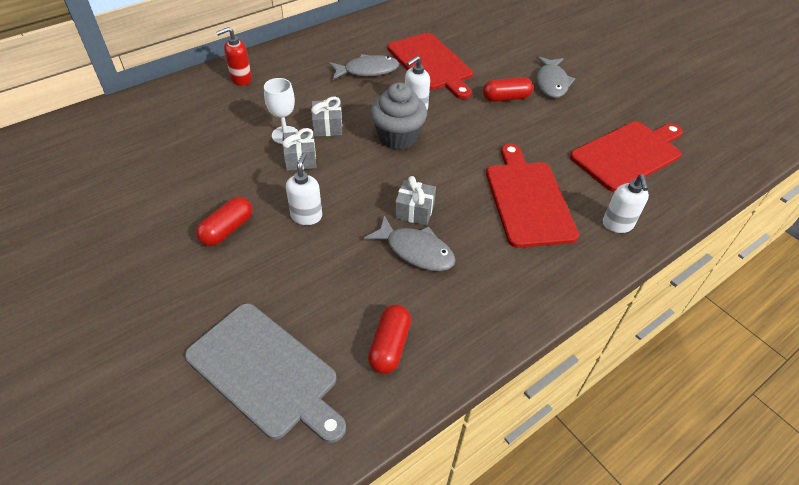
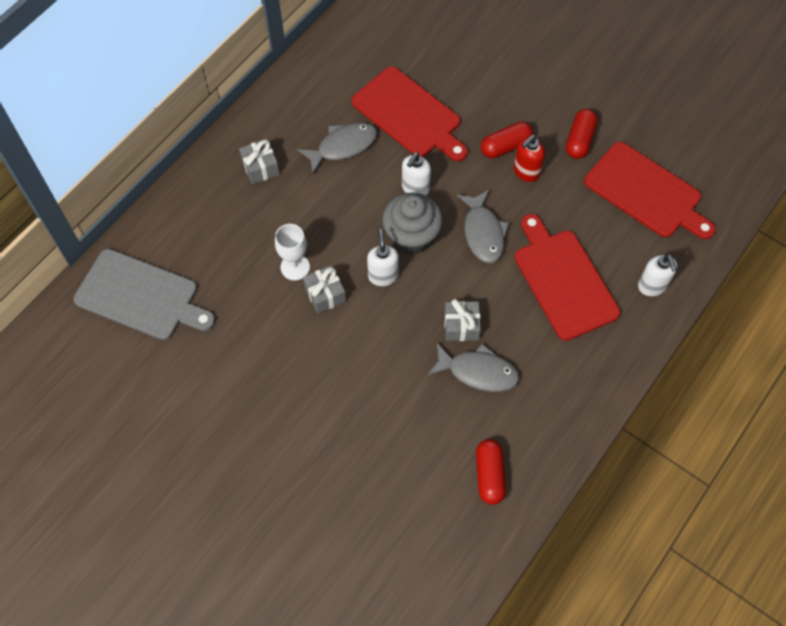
camera: 15 degrees left, 15 degrees up
grey cutting board [185,303,346,443] -> grey cutting board moved to [73,249,215,340]
red capsule [196,196,253,246] -> red capsule moved to [566,109,598,159]
red soap dispenser [216,27,252,86] -> red soap dispenser moved to [514,135,545,182]
white soap dispenser [286,153,322,225] -> white soap dispenser moved to [367,229,399,286]
grey gift [311,97,342,137] -> grey gift moved to [239,139,280,184]
grey fish [536,56,575,98] -> grey fish moved to [457,190,509,263]
red cutting board [570,122,683,192] -> red cutting board turned 90 degrees clockwise [584,142,716,239]

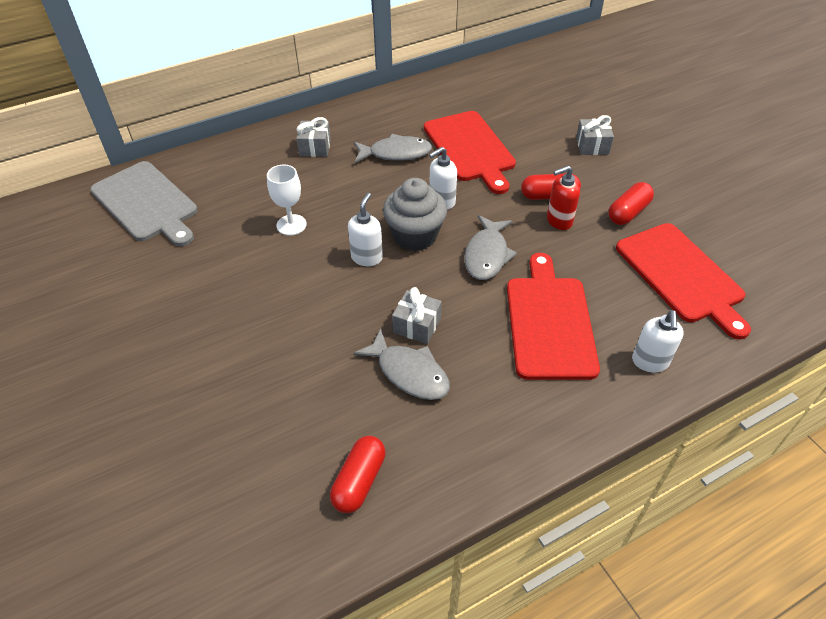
camera: 25 degrees right, 15 degrees down
grey gift [303,265,346,314] -> grey gift moved to [576,115,614,155]

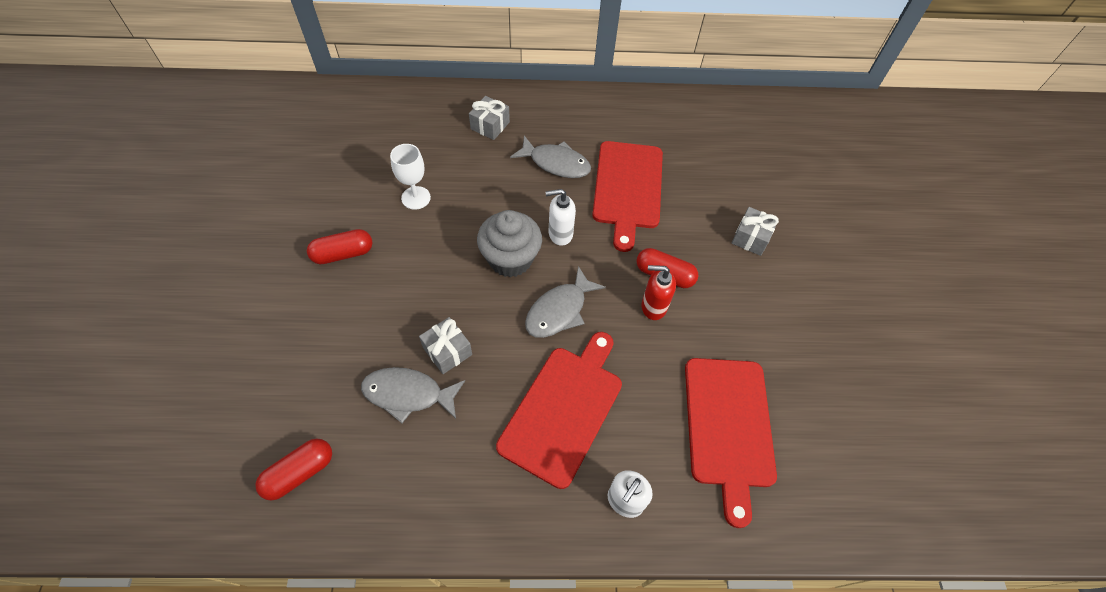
camera: 25 degrees right, 10 degrees up
grey cutting board [90,161,198,246] -> none
white soap dispenser [348,193,383,266] -> none
grey fish [353,329,450,400] -> grey fish turned 120 degrees clockwise [361,367,465,423]
red capsule [608,182,654,225] -> red capsule moved to [307,229,372,264]

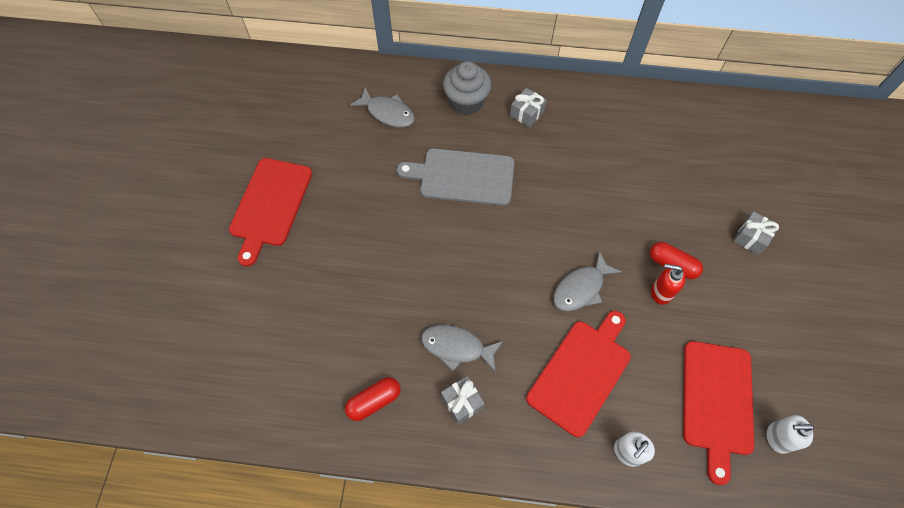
camera: 10 degrees right, 5 degrees up
red capsule [307,229,372,264] -> none
white goblet [390,144,431,210] -> grey cutting board [397,148,514,206]
grey gift [419,317,472,374] -> grey gift moved to [441,376,485,424]
grey cupcake [477,210,542,278] -> grey cupcake moved to [443,61,491,115]
grey fish [510,136,591,178] -> grey fish moved to [350,88,415,128]
white soap dispenser [545,189,576,246] -> white soap dispenser moved to [767,415,814,454]
red cutting board [592,141,663,252] -> red cutting board moved to [229,158,312,267]

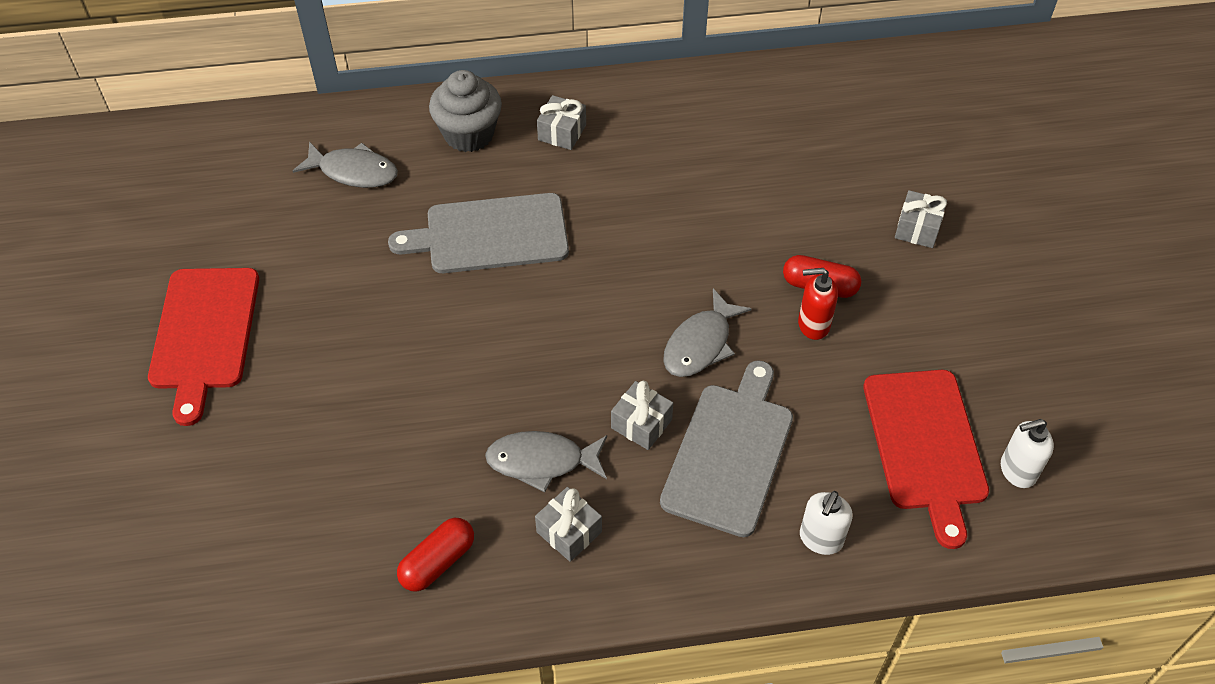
camera: 15 degrees left, 10 degrees down
red cutting board [526,311,631,437] -> grey cutting board [660,360,793,537]
none -> grey gift [611,381,673,450]

